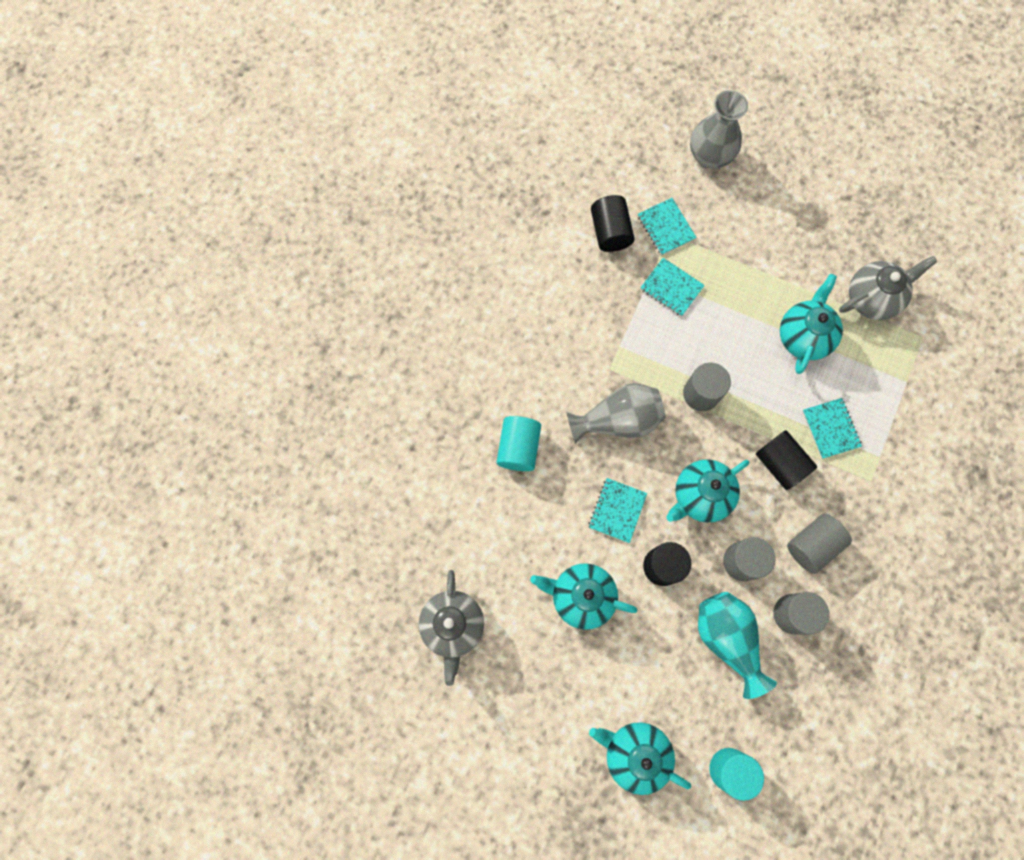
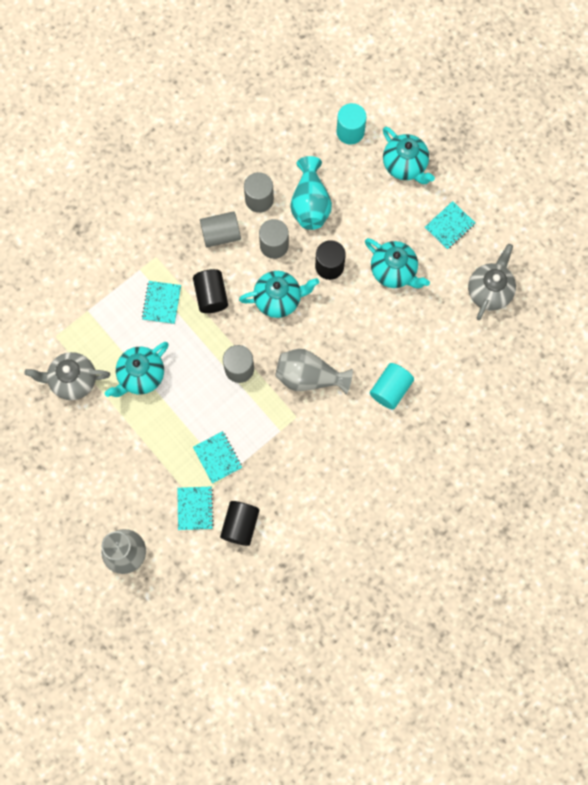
camera: 155 degrees left, 0 degrees up
turquoise notebook [589,478,647,543] -> turquoise notebook moved to [425,201,475,250]

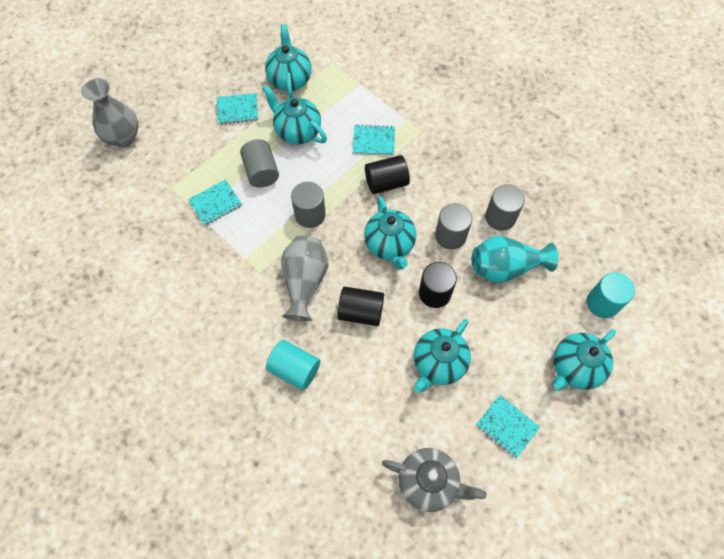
camera: 85 degrees right, 10 degrees down
grey teapot [24,352,110,400] -> turquoise teapot [265,24,311,98]
turquoise notebook [177,487,214,530] -> turquoise notebook moved to [217,93,258,125]
grey cylinder [200,211,241,247] -> grey cylinder moved to [240,139,279,188]
black cylinder [220,501,259,546] -> black cylinder moved to [338,287,384,326]

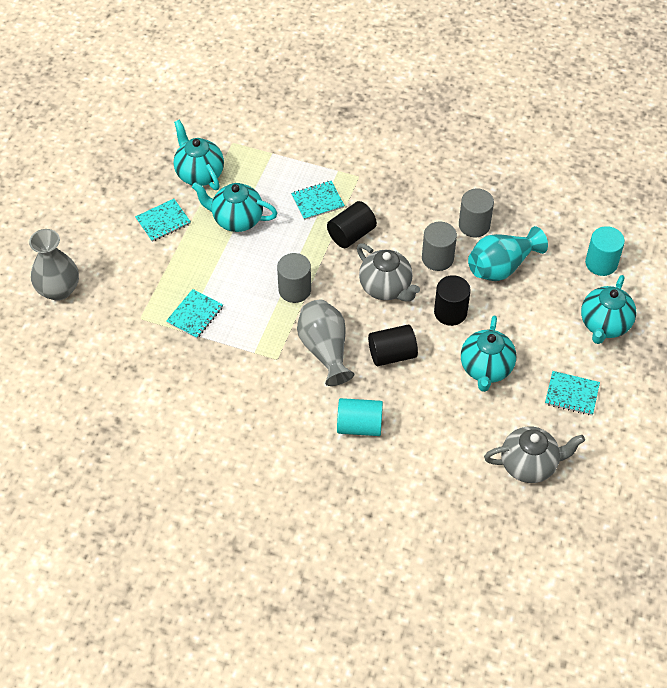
camera: 25 degrees left, 10 degrees down
grey cylinder [240,139,279,188] -> none
turquoise teapot [364,196,416,270] -> grey teapot [357,243,420,302]

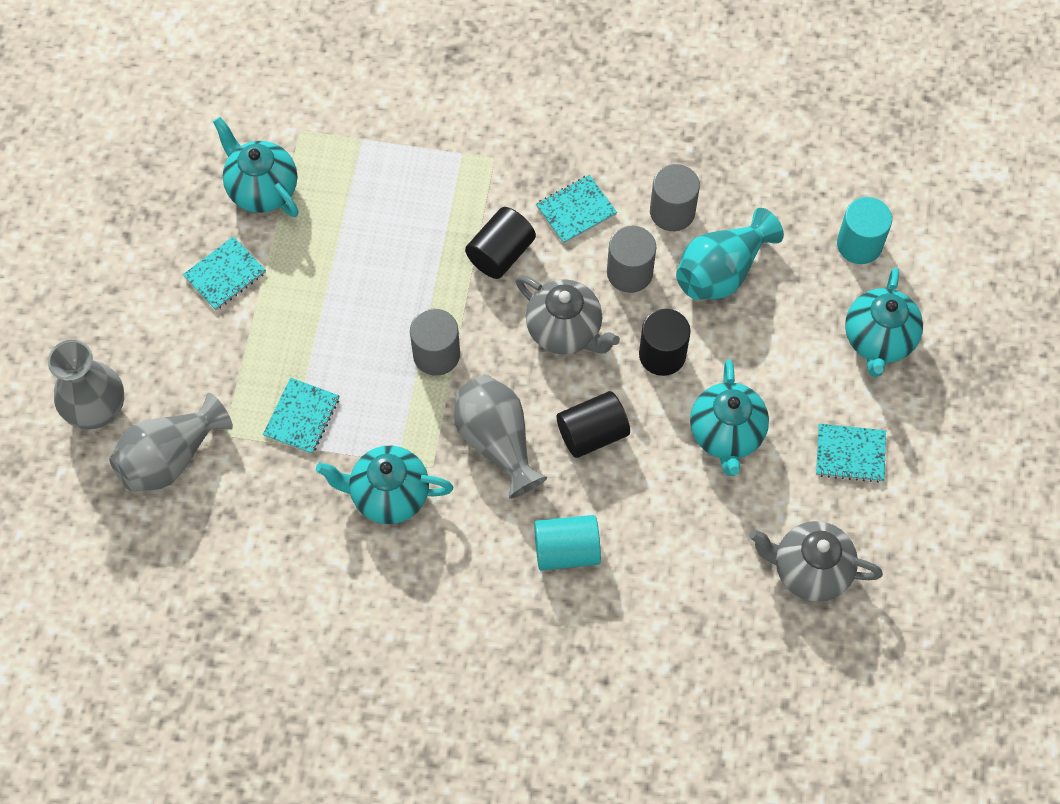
camera: 10 degrees left, 10 degrees up
turquoise teapot [192,182,277,232] -> turquoise teapot moved to [316,446,453,524]
turquoise notebook [291,181,345,220] -> turquoise notebook moved to [536,175,617,244]
grey teapot [484,427,585,483] -> grey teapot turned 150 degrees counterclockwise [749,521,883,602]
none -> grey vase [109,393,233,491]

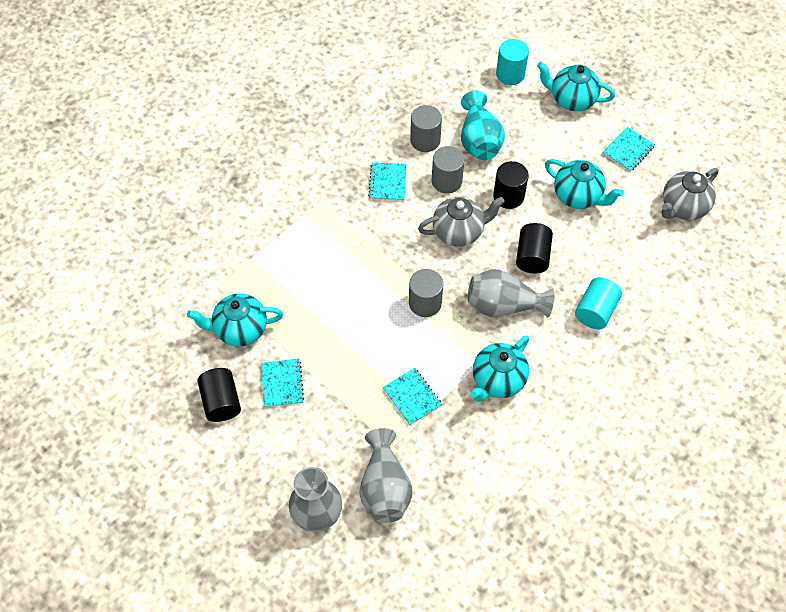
camera: 55 degrees left, 5 degrees down
black cylinder [465,207,536,279] -> black cylinder moved to [197,368,241,422]
turquoise teapot [845,268,923,377] -> turquoise teapot turned 150 degrees clockwise [537,62,615,111]

